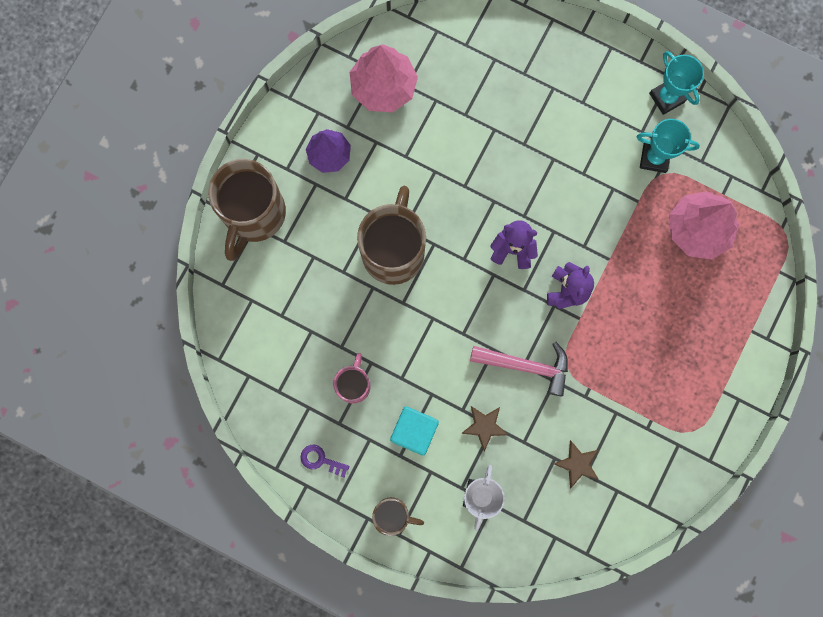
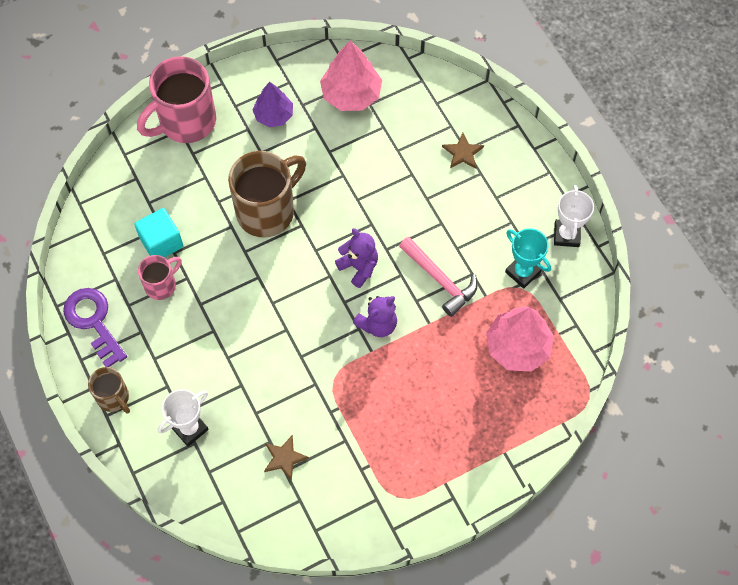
camera: 35 degrees right, 15 degrees down
brown mug [208,159,286,261] -> pink mug [137,56,216,143]
purple key [300,445,350,478] -> purple key [63,288,127,367], size x1.94
turquoise cube [390,406,439,455] -> turquoise cube moved to [134,208,183,258]
brown star [461,406,508,452] -> brown star moved to [442,133,484,169]
pink hammer [470,342,568,396] -> pink hammer moved to [399,237,478,317]
turquoise trophy [649,51,704,115] -> white trophy [554,185,594,247]

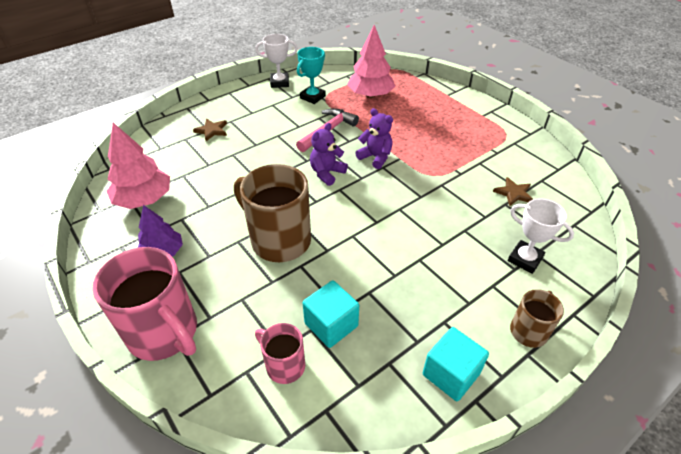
camera: 100 degrees left, 20 degrees down
purple key [63,288,127,367] -> turquoise cube [423,327,489,401]
pink mug [138,255,182,300] -> pink mug moved to [255,323,305,384]

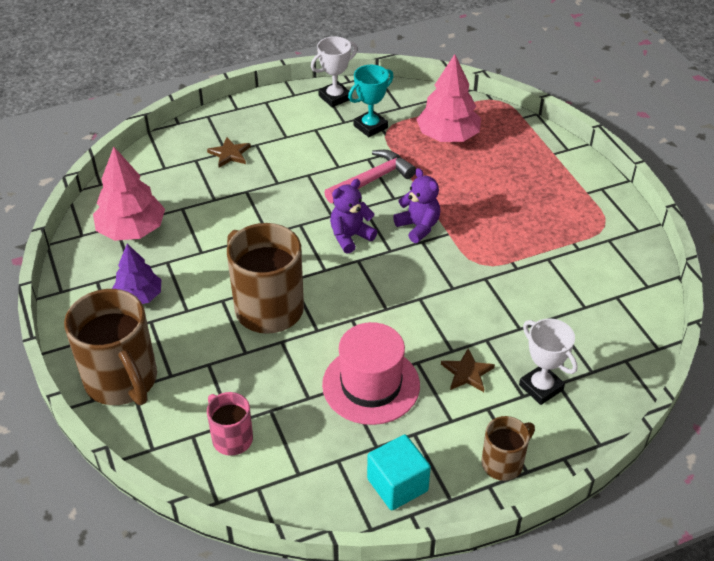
camera: 15 degrees right, 0 degrees up
pink mug [92,247,197,361] -> brown mug [64,289,157,405]
white trophy [255,34,298,88] -> white trophy turned 45 degrees counterclockwise [311,36,358,107]
turquoise cube [303,280,359,348] -> none
brown star [493,177,533,207] -> brown star moved to [441,348,495,392]
none -> pink hat [322,322,420,425]

